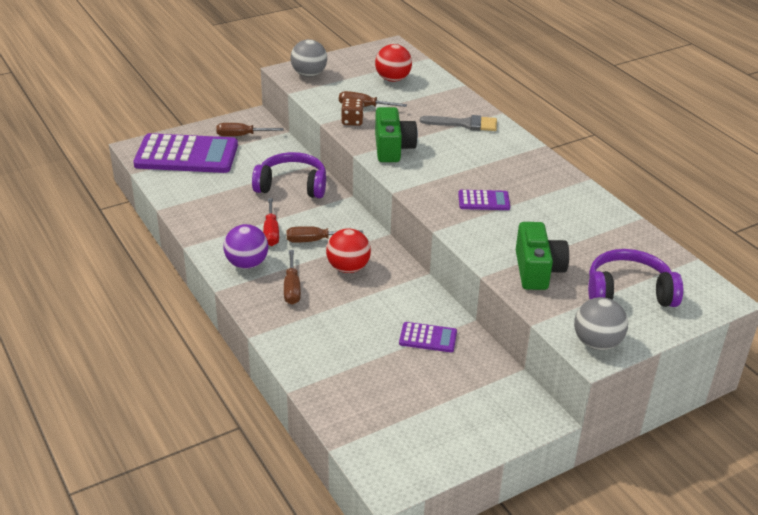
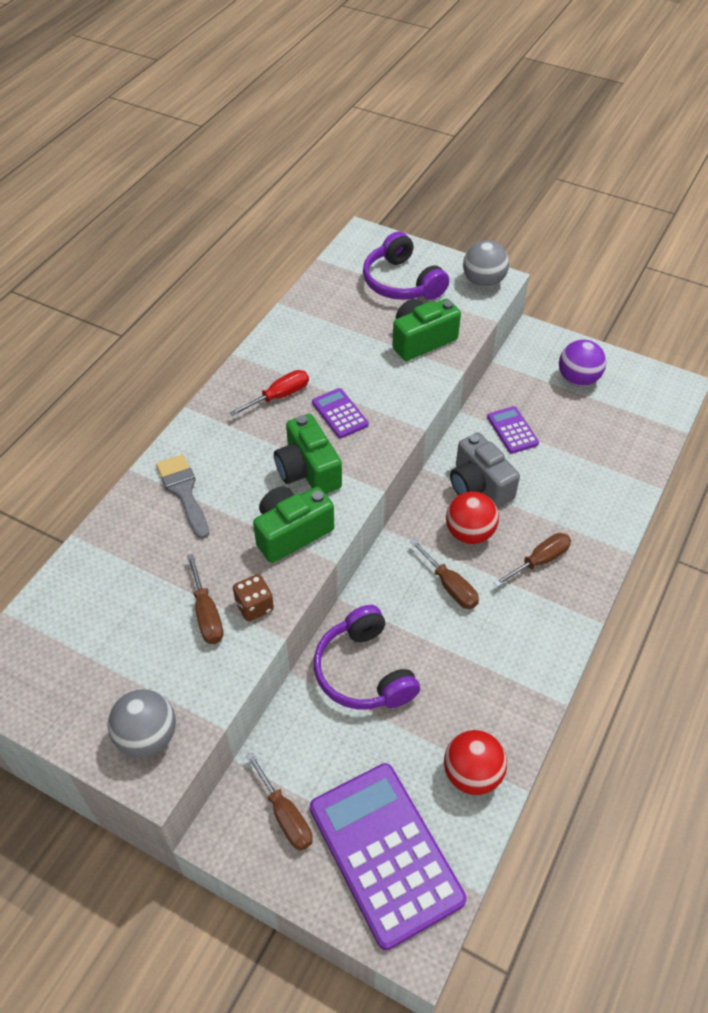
camera: 120 degrees left, 15 degrees up
purple ball [224,224,268,269] -> purple ball moved to [559,340,606,386]
red screwdriver [263,198,279,246] -> red screwdriver moved to [229,370,309,416]
red ball [375,44,412,82] -> red ball moved to [444,730,507,795]
none -> green camera [274,414,342,494]
none -> grey camera [450,432,520,508]

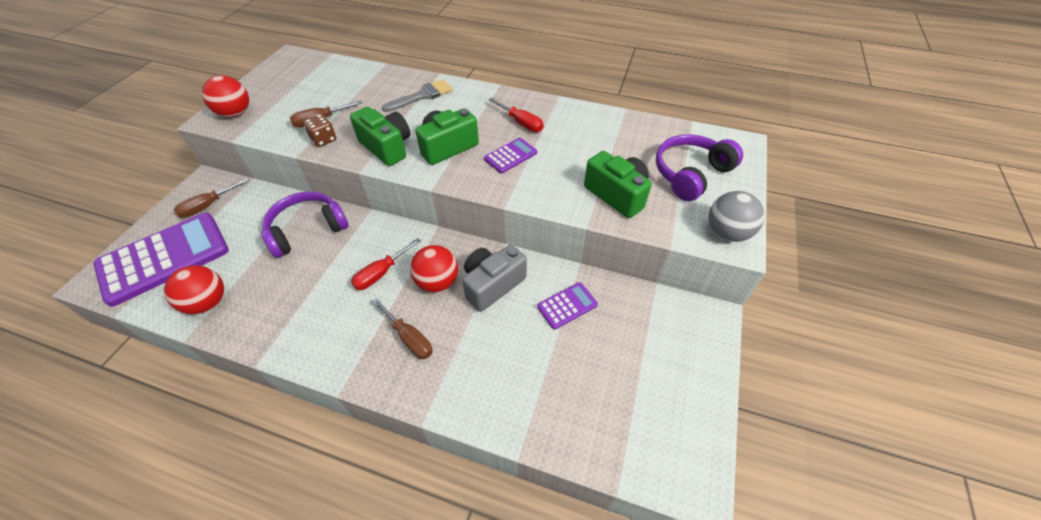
camera: 80 degrees right, 0 degrees up
grey ball [108,689,176,758] -> red ball [202,75,249,117]
brown screwdriver [410,539,479,609] -> red screwdriver [351,238,421,290]
purple ball [559,340,606,386] -> none

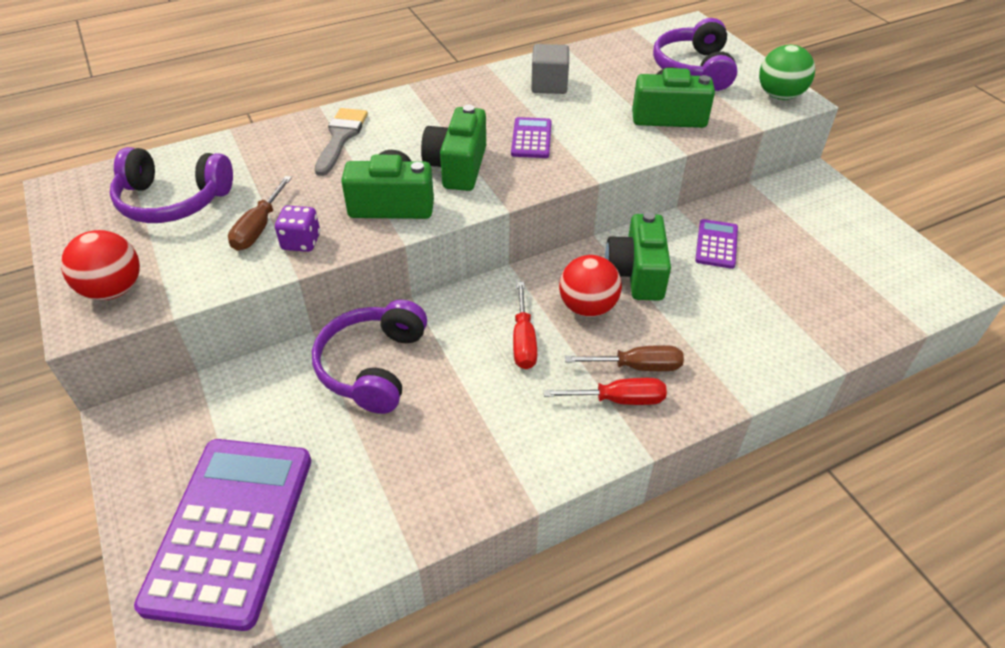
camera: 45 degrees left, 5 degrees down
red ball [164,265,224,314] -> none
brown screwdriver [174,178,249,218] -> none
brown dice [303,114,337,147] -> purple dice [275,206,320,252]
grey camera [462,245,527,312] -> green camera [605,212,671,301]
red screwdriver [488,98,544,132] -> red screwdriver moved to [544,378,667,405]
grey ball [708,191,765,242] -> green ball [759,45,815,100]
none -> purple headphones [110,147,233,223]
none -> grey cube [531,44,569,94]

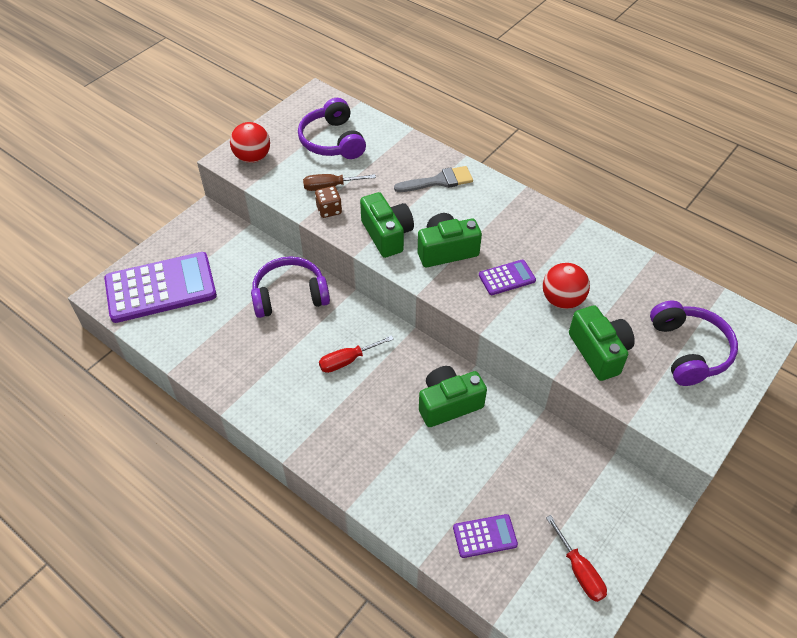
camera: 65 degrees right, 5 degrees up
purple dice [275,206,320,252] -> brown dice [315,186,342,218]
grey cube [531,44,569,94] -> none
red screwdriver [544,378,667,405] -> red screwdriver moved to [546,515,607,602]
red ball [559,255,622,317] -> red ball moved to [543,263,590,309]
brown screwdriver [565,345,684,371] -> none
purple headphones [653,18,738,91] -> purple headphones turned 105 degrees clockwise [650,301,738,386]
purple calculator [695,219,738,269] -> purple calculator moved to [453,514,518,558]
green ball [759,45,815,100] -> none

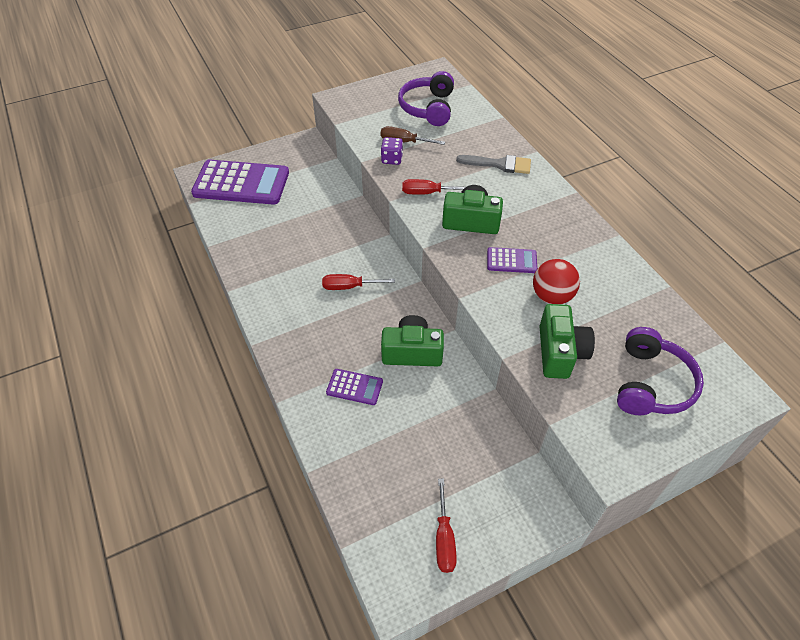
camera: 25 degrees right, 0 degrees up
red ball [230,122,270,163] -> none
purple headphones [251,256,330,318] -> none
brown dice [315,186,342,218] -> purple dice [381,137,403,165]
green camera [360,192,414,258] -> red screwdriver [402,179,465,195]
purple calculator [453,514,518,558] -> purple calculator moved to [326,369,383,405]

